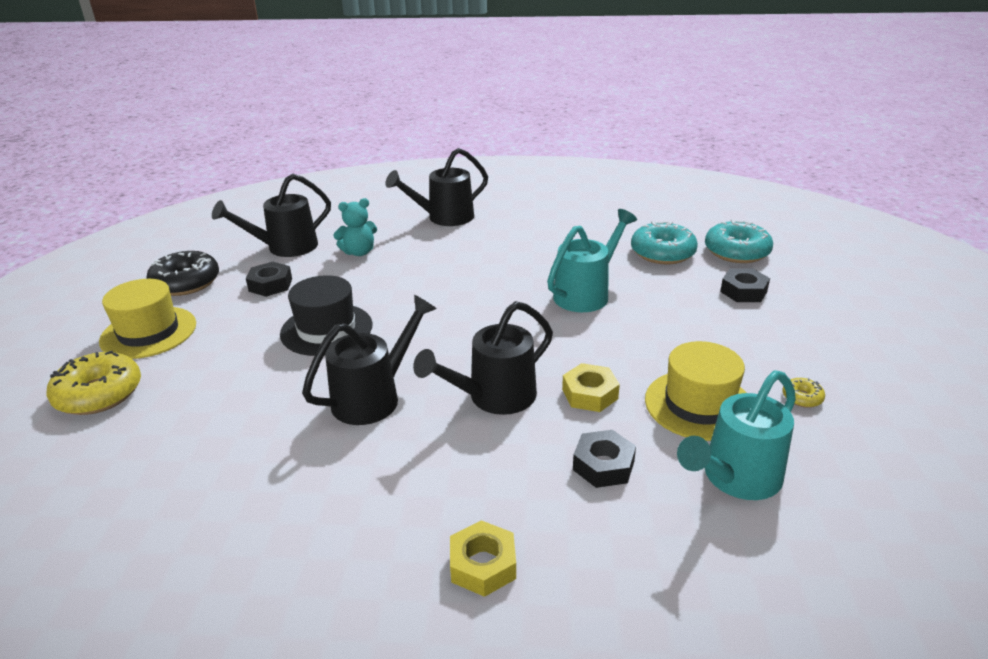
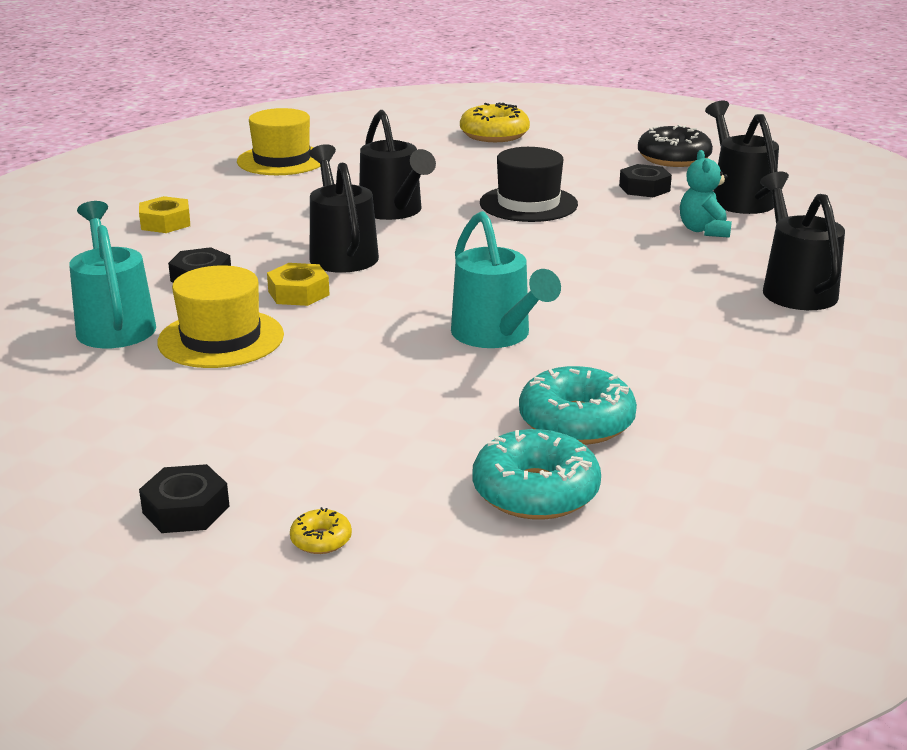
camera: 110 degrees right, 5 degrees down
yellow hat [99,279,196,359] -> yellow hat moved to [237,108,320,175]
black nut [720,268,770,302] -> black nut moved to [139,464,230,533]
yellow donut [782,378,825,408] -> yellow donut moved to [290,507,352,554]

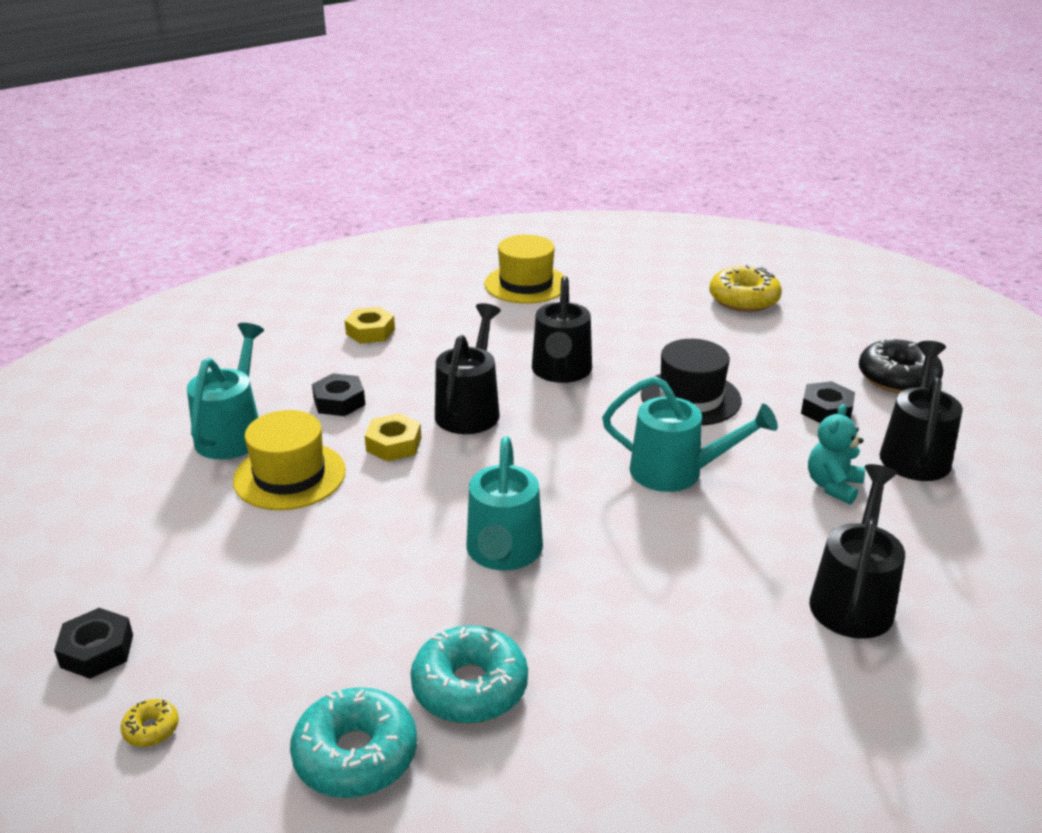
camera: 30 degrees right, 5 degrees up
none -> turquoise watering can [602,376,778,492]

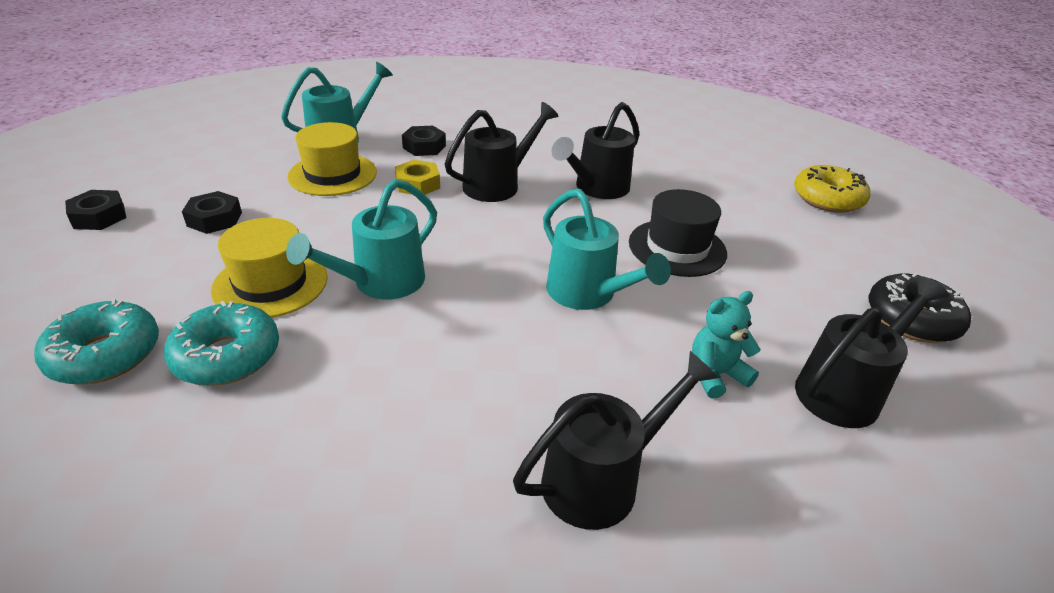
camera: 35 degrees right, 5 degrees up
yellow donut [121,699,179,747] -> none
yellow nut [345,307,395,344] -> none
yellow hat [484,235,564,304] -> yellow hat moved to [211,218,328,318]
black nut [801,381,855,423] -> black nut moved to [182,191,242,234]

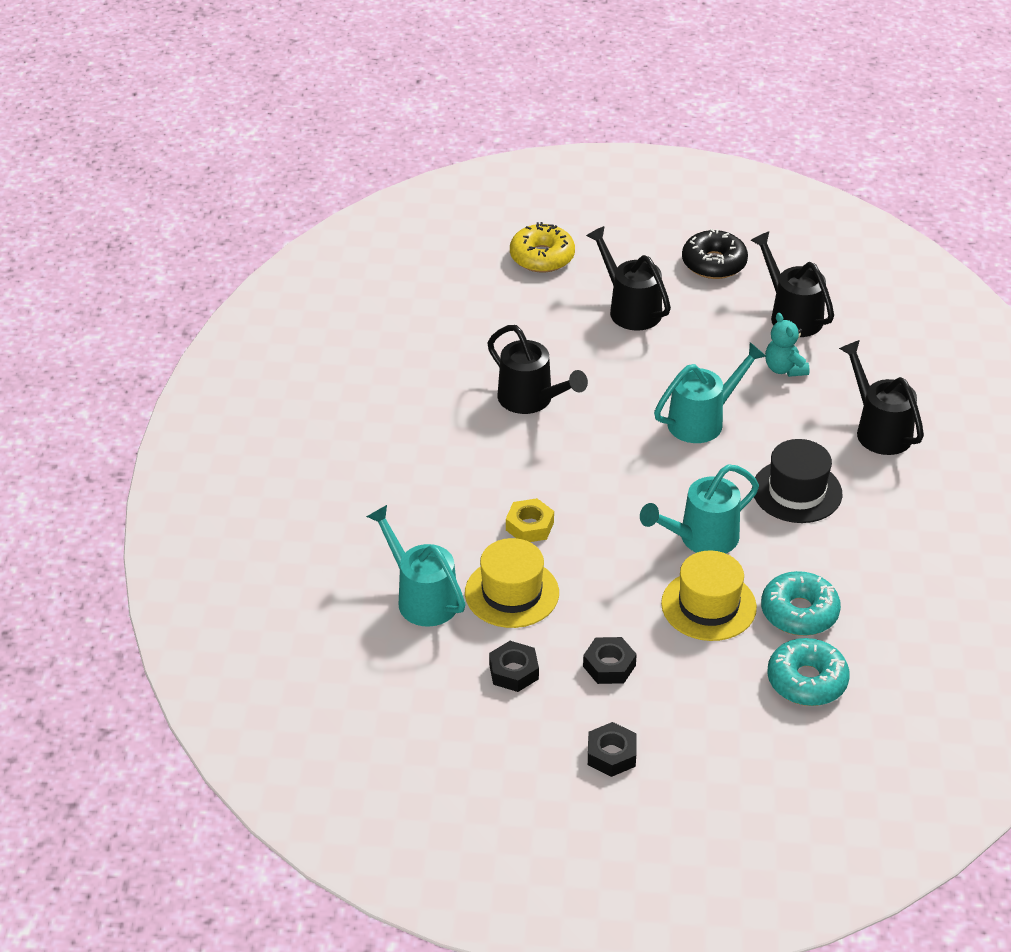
camera: 85 degrees left, 5 degrees up
turquoise watering can [286,179,437,300] -> turquoise watering can turned 105 degrees clockwise [640,464,759,553]
black nut [402,126,446,156] -> black nut moved to [489,641,539,692]
black watering can [445,102,559,202] -> black watering can moved to [586,226,671,331]
black hat [629,189,727,277] -> black hat moved to [754,439,842,523]

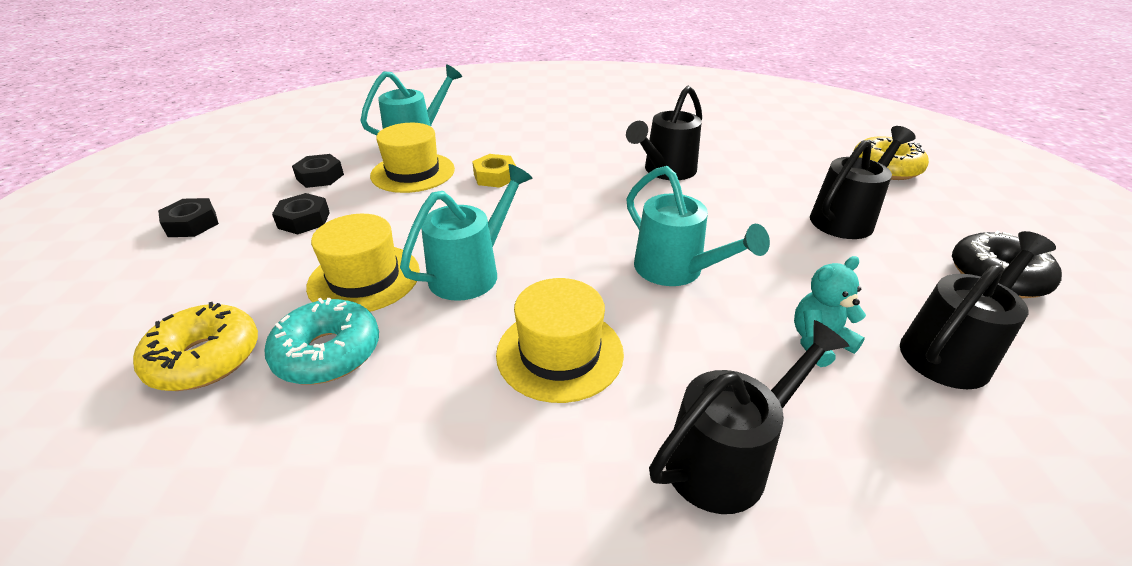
camera: 85 degrees right, 5 degrees down
turquoise watering can [640,464,759,553] -> turquoise watering can turned 75 degrees clockwise [400,164,532,301]
black hat [754,439,842,523] -> yellow hat [496,278,624,403]
turquoise donut [767,638,850,706] -> yellow donut [133,302,258,391]

